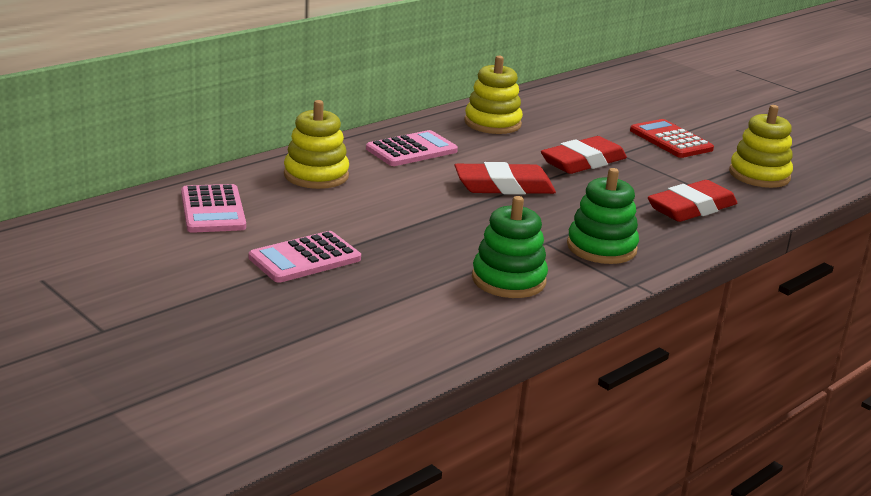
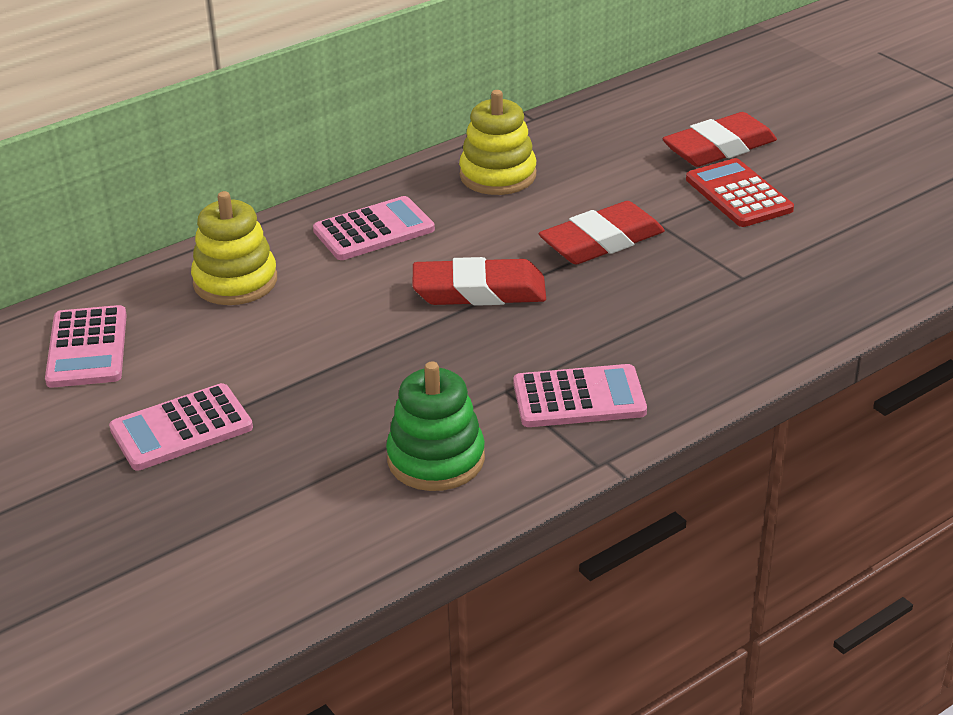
camera: 10 degrees right, 10 degrees up
green stacking toy [567,168,639,264] -> pink calculator [514,364,647,427]
red eraser [648,180,737,222] -> red eraser moved to [662,112,777,167]
yellow stacking toy [729,105,793,188] -> none

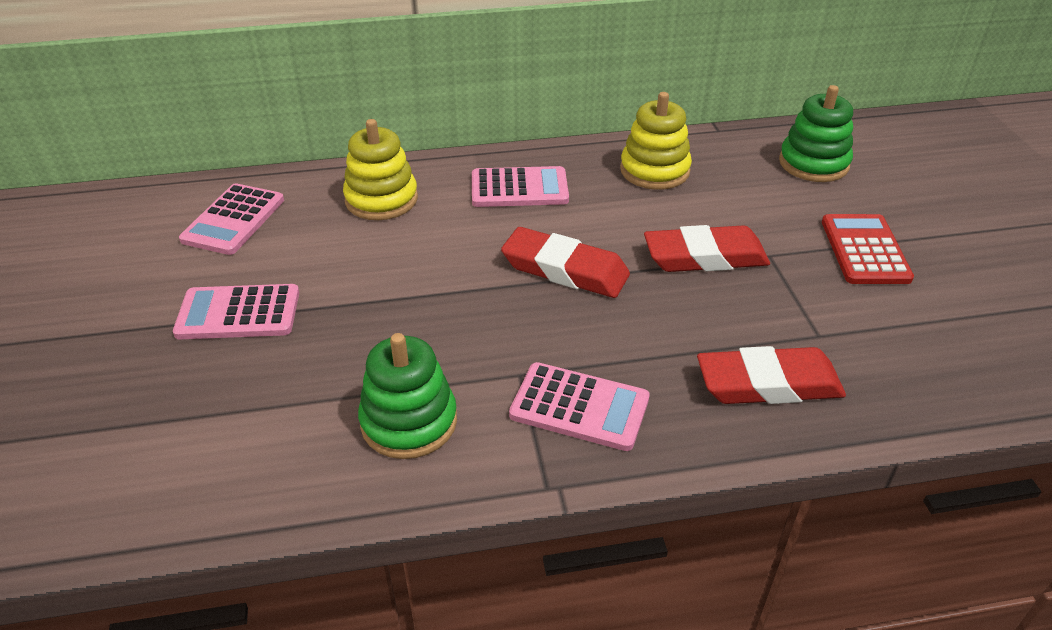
camera: 25 degrees right, 5 degrees up
red eraser [662,112,777,167] -> red eraser moved to [697,346,846,404]
none -> green stacking toy [779,85,853,182]

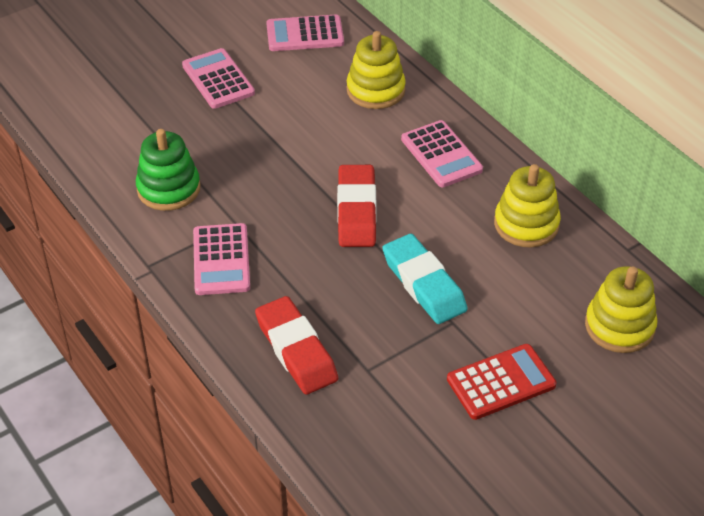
camera: 65 degrees right, 5 degrees up
red eraser [644,225,770,272] -> turquoise eraser [382,234,468,324]
green stacking toy [779,85,853,182] -> yellow stacking toy [585,266,658,353]

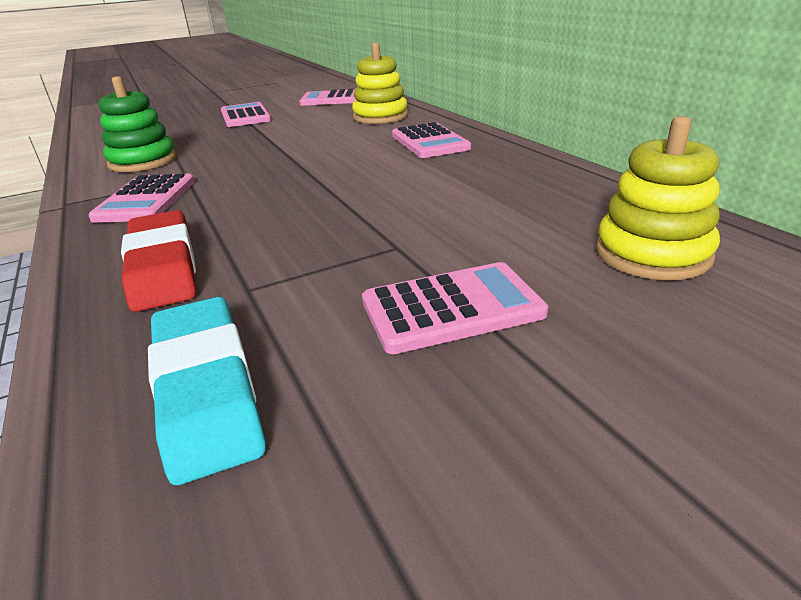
camera: 10 degrees right, 15 degrees down
red eraser [337,165,376,247] -> none
turquoise eraser [382,234,468,324] -> turquoise eraser moved to [148,297,266,485]
red calculator [447,344,557,420] -> pink calculator [362,262,548,354]
yellow stacking toy [494,164,561,247] -> none

